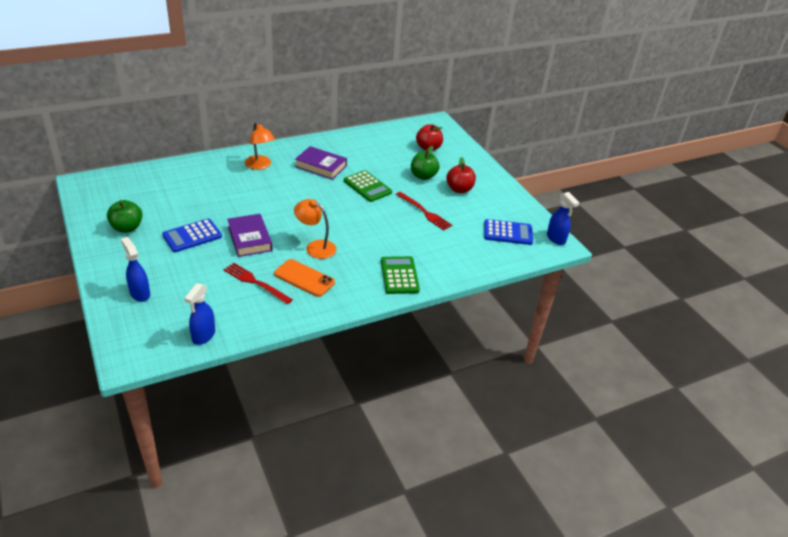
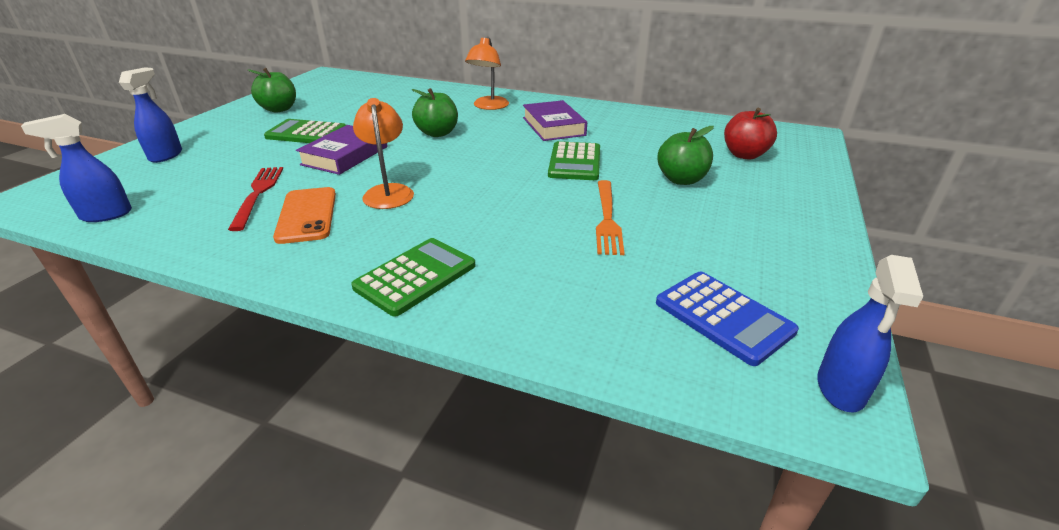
camera: 50 degrees right, 5 degrees down
blue calculator [162,219,222,252] -> green calculator [264,119,346,143]
red fork [396,192,452,231] -> orange fork [596,180,625,255]
red apple [446,157,476,193] -> none
none -> green apple [412,88,458,137]

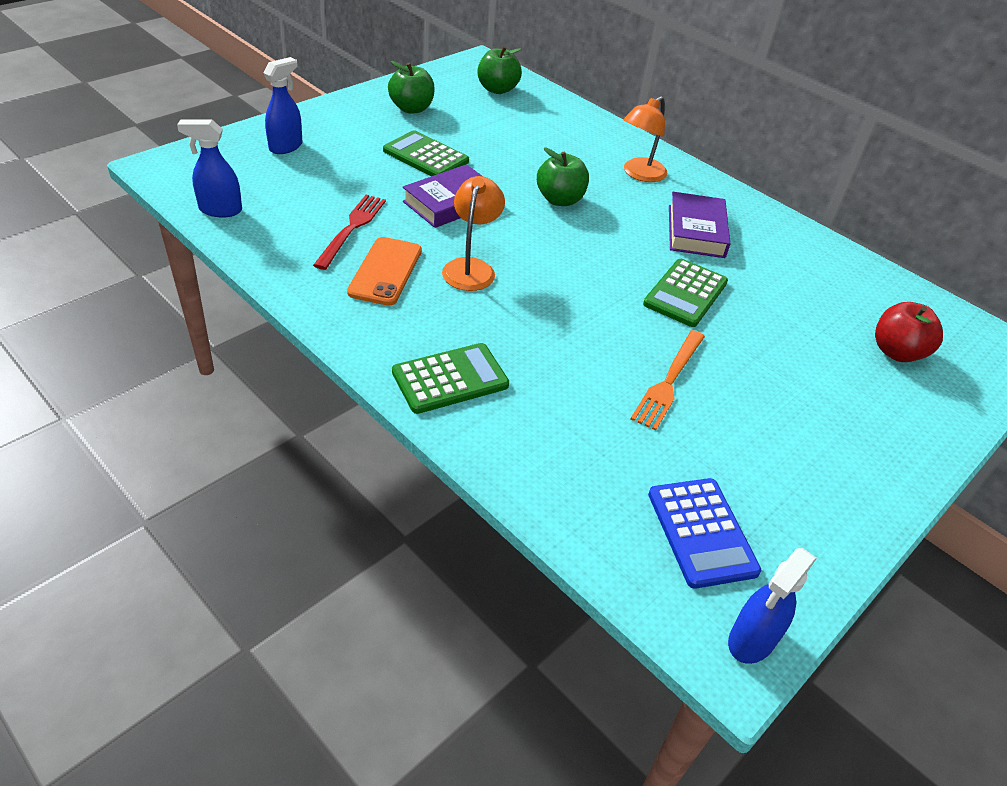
camera: 20 degrees right, 10 degrees up
green apple [657,126,714,185] -> green apple moved to [477,46,522,94]

